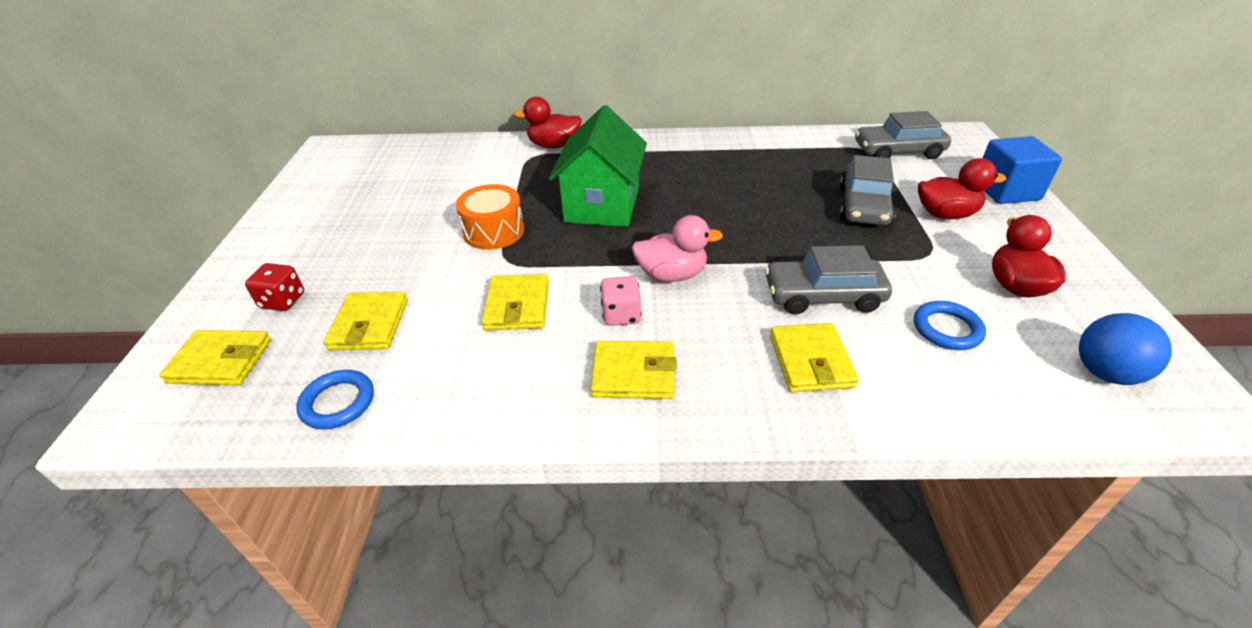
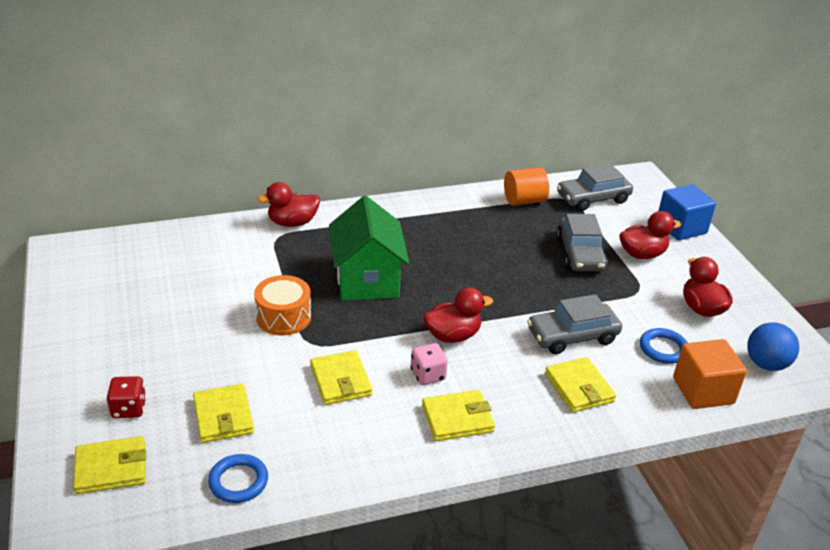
camera: 20 degrees left, 5 degrees down
pink duck [632,215,723,282] -> red duck [423,287,493,343]
none -> orange cylinder [504,167,549,206]
none -> orange cube [673,339,747,409]

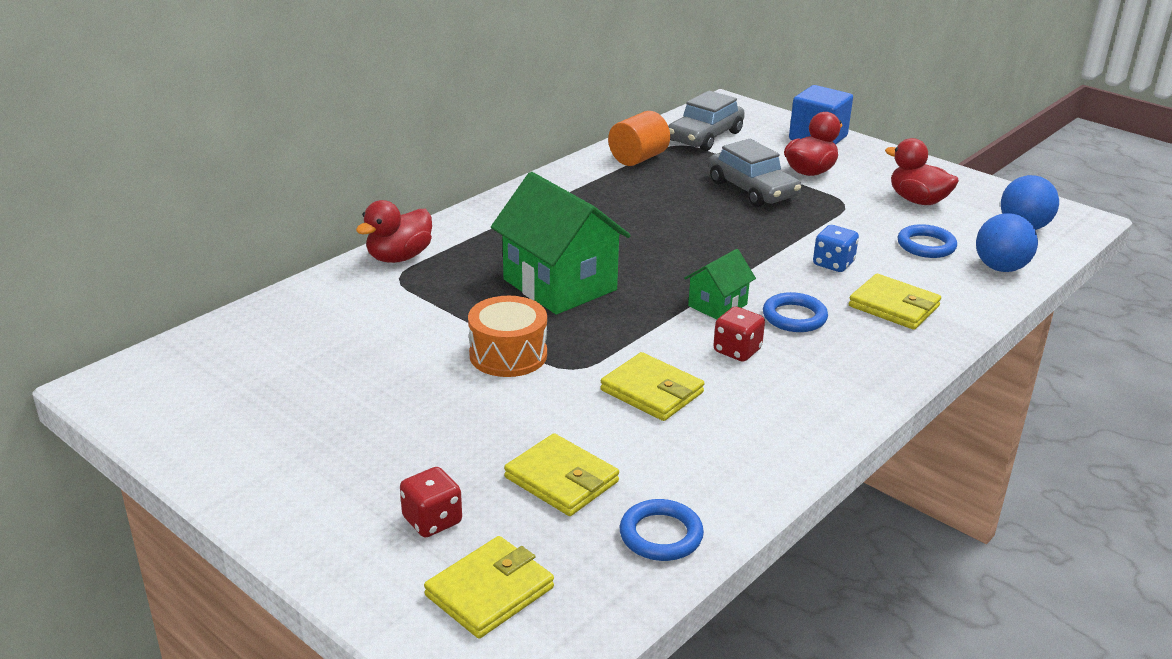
camera: 30 degrees left, 5 degrees down
pink dice [411,343,448,385] -> red dice [713,307,765,362]
yellow wallet [422,390,495,441] -> none
red duck [423,287,493,343] -> green house [684,249,756,320]
grey car [527,294,622,354] -> blue dice [813,225,859,272]
orange cube [673,339,747,409] -> blue ball [976,213,1038,272]
none -> blue ring [763,292,828,332]

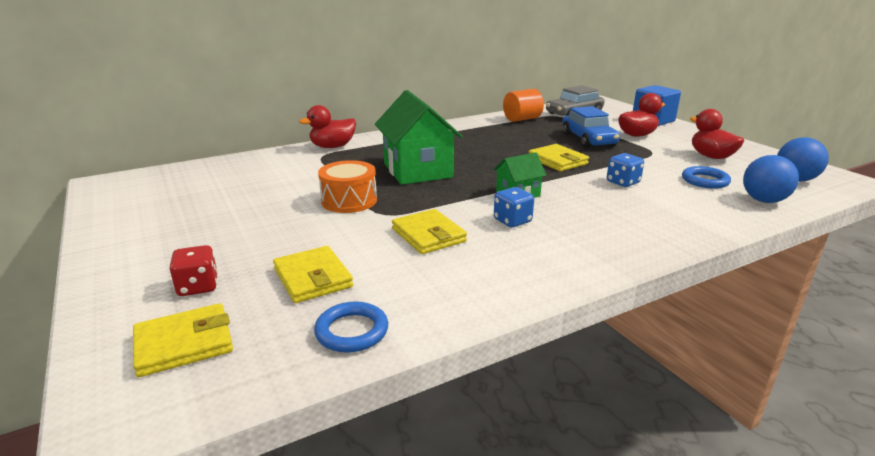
camera: 20 degrees right, 5 degrees down
grey car [708,139,801,207] -> blue car [562,106,620,148]
red dice [713,307,765,362] -> blue dice [494,187,534,227]
blue ring [763,292,828,332] -> none
yellow wallet [849,274,941,330] -> yellow wallet moved to [529,144,589,171]

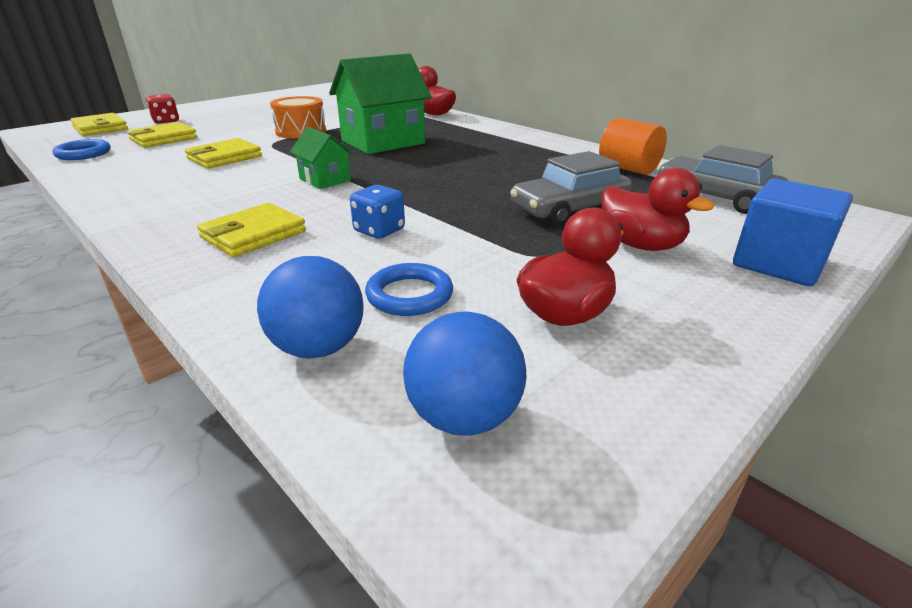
camera: 75 degrees right, 5 degrees up
blue dice [494,187,534,227] -> none
yellow wallet [529,144,589,171] -> yellow wallet moved to [197,203,306,257]
blue car [562,106,620,148] -> grey car [510,151,632,226]

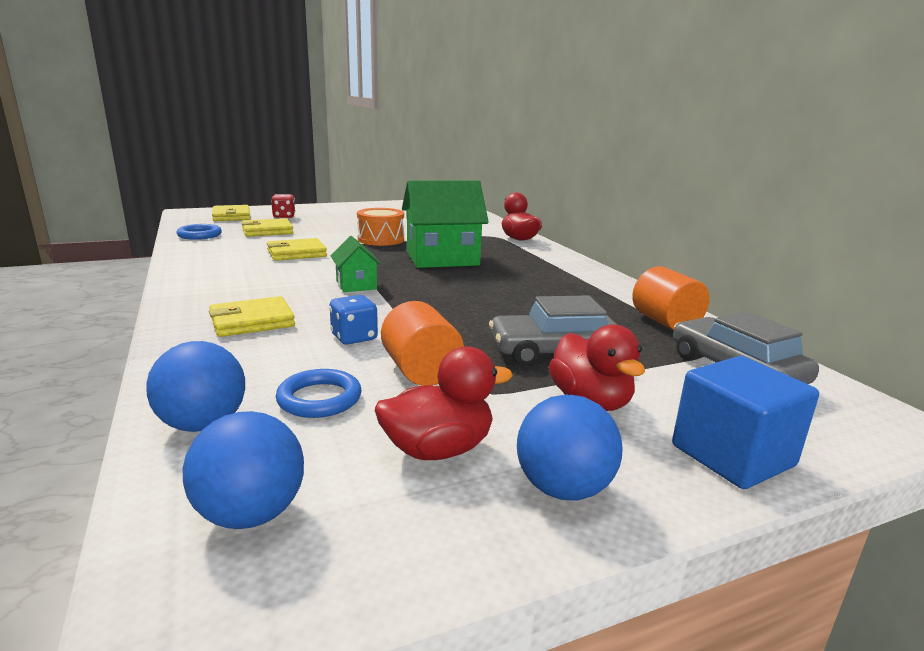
camera: 20 degrees right, 10 degrees down
none -> orange cylinder [381,301,464,386]
none -> blue ball [517,394,623,500]

